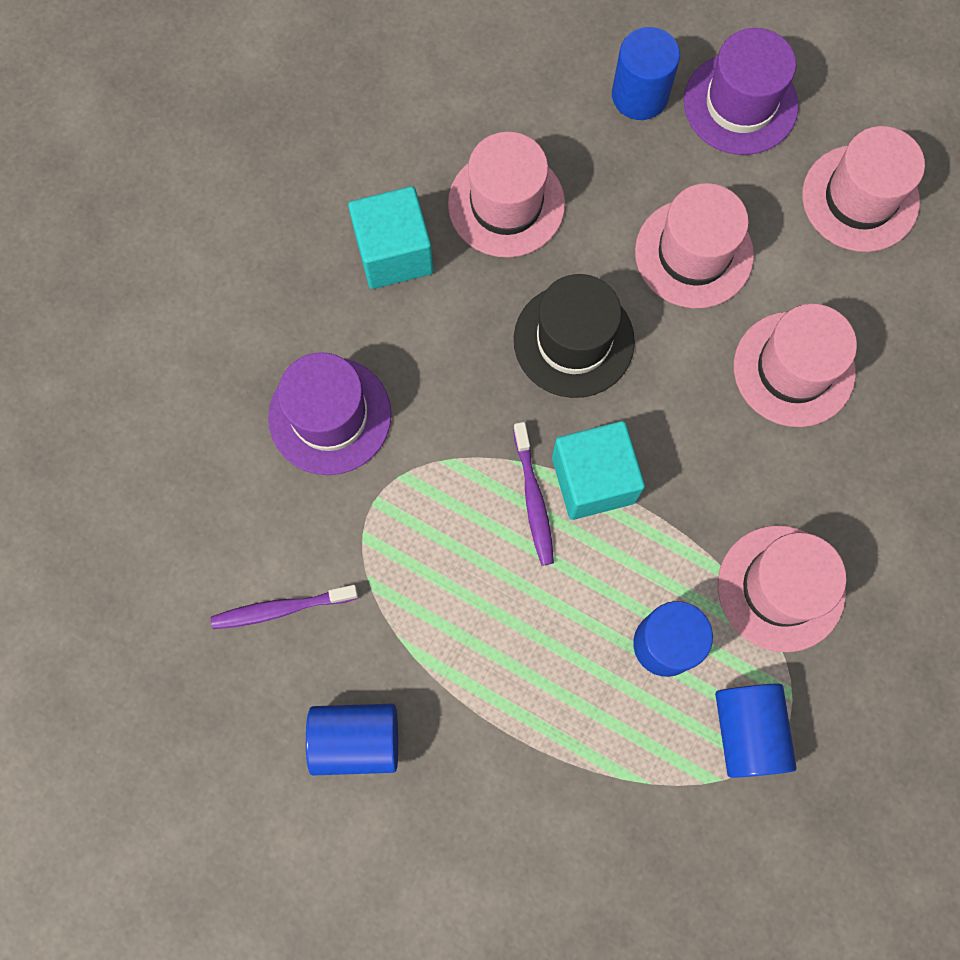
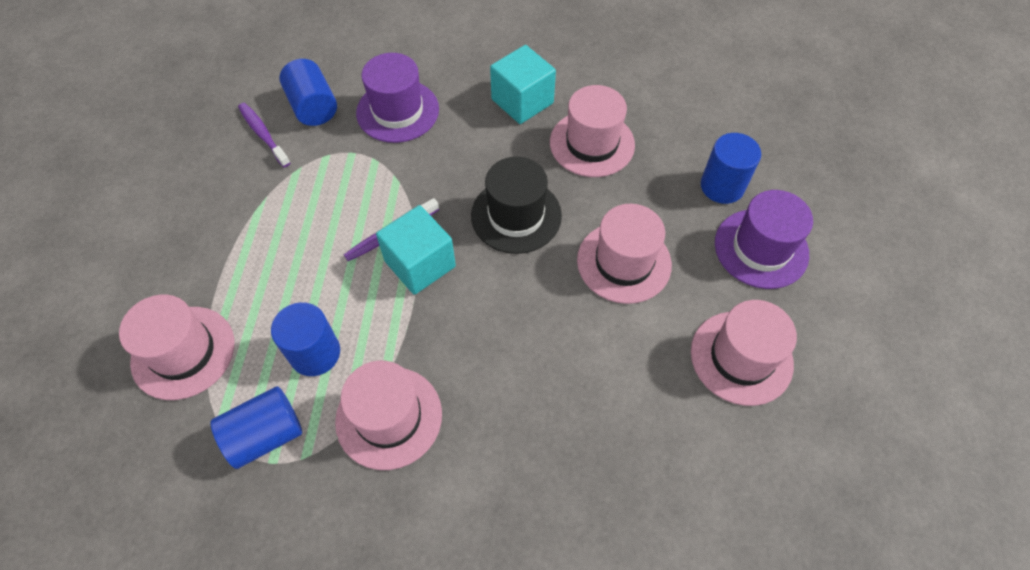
camera: 65 degrees right, 15 degrees down
blue cylinder [306,704,398,775] -> blue cylinder moved to [279,59,337,126]
pink hat [734,304,857,427] -> pink hat moved to [119,295,234,400]

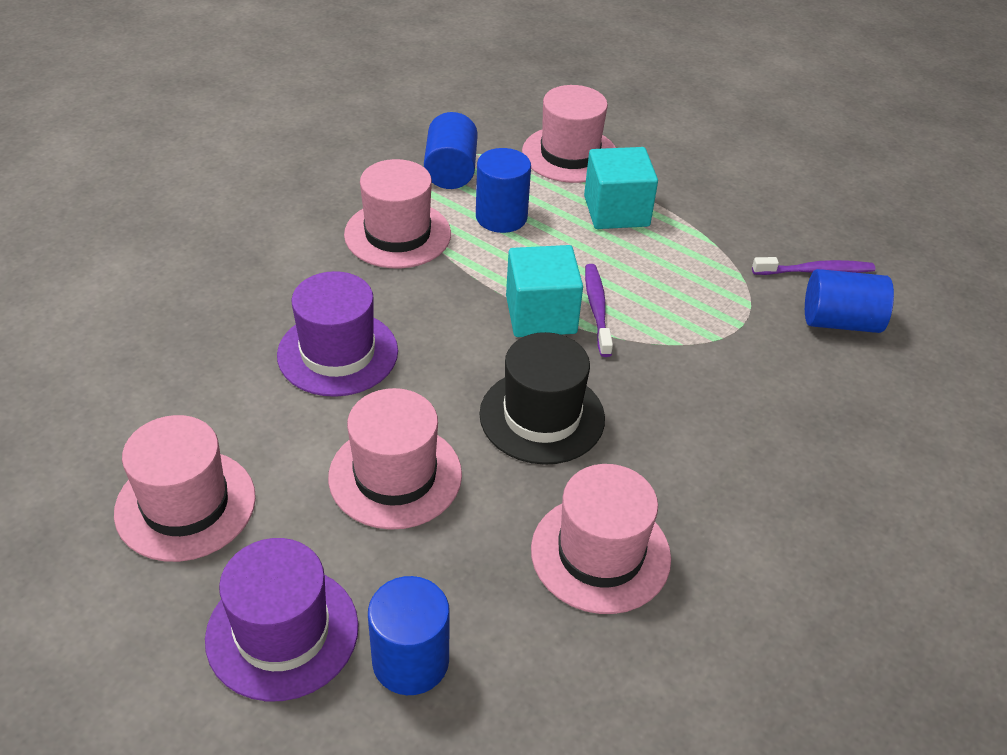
camera: 120 degrees right, 15 degrees down
purple hat [356,53,439,143] -> purple hat moved to [277,271,398,397]
turquoise cube [490,45,556,124] -> turquoise cube moved to [584,147,658,229]

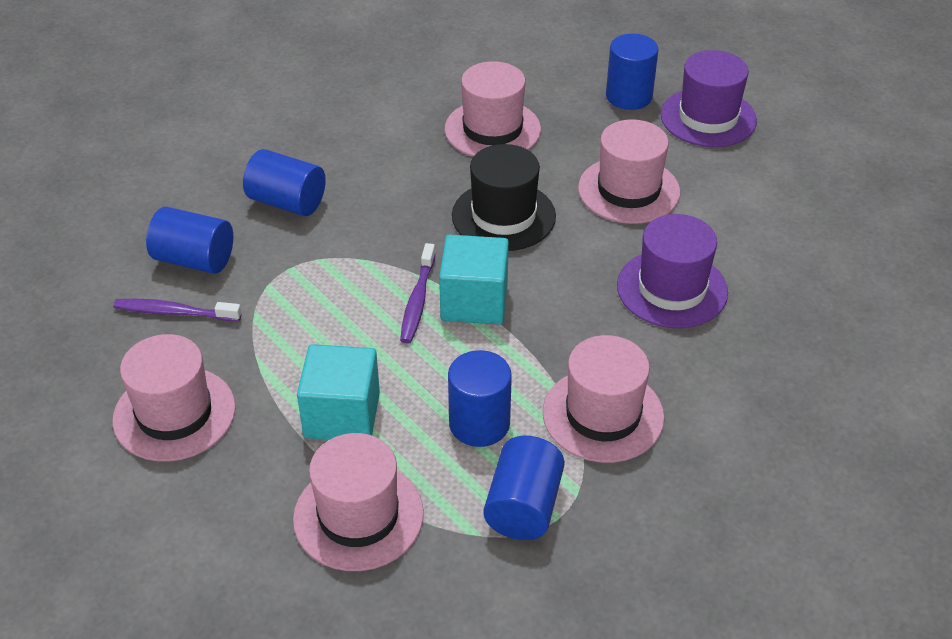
camera: 165 degrees left, 0 degrees up
pink hat [114,415,256,562] -> pink hat moved to [113,334,236,462]
none -> blue cylinder [243,149,326,216]

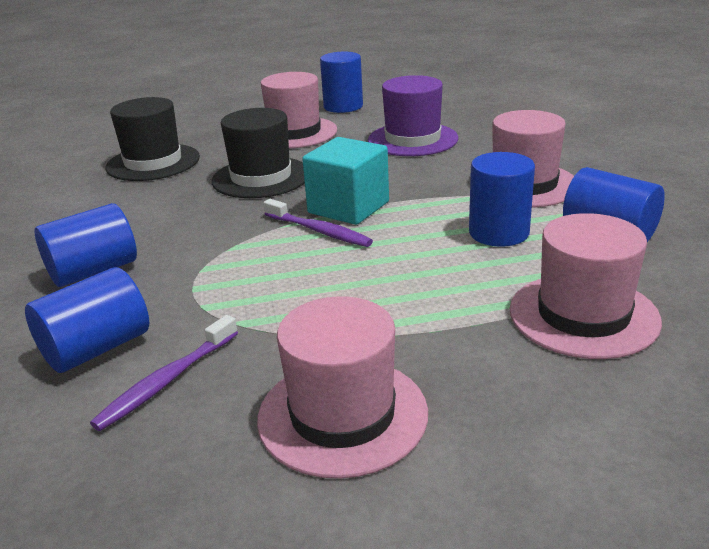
camera: 60 degrees left, 15 degrees down
turquoise cube [297,344,380,440] -> none
pink hat [445,61,541,157] -> black hat [106,97,200,181]
blue cylinder [606,34,659,110] -> blue cylinder moved to [320,52,363,113]
purple hat [660,50,757,147] -> none

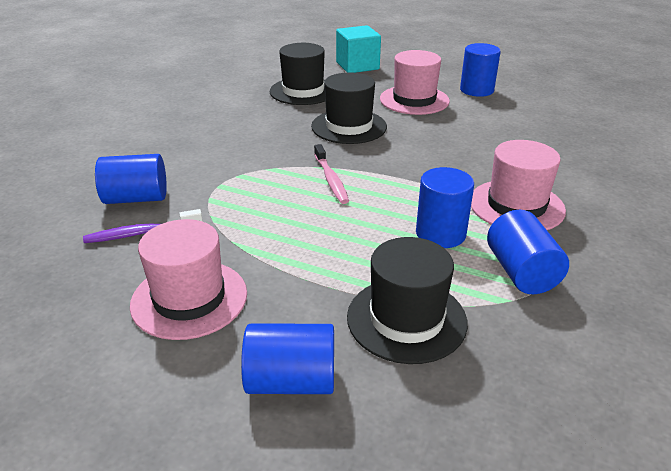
camera: 35 degrees right, 5 degrees up
blue cylinder [35,203,137,287] -> blue cylinder moved to [241,323,334,394]
purple toothbrush [263,199,373,247] -> pink toothbrush [314,144,349,204]
turquoise cube [302,137,389,225] -> turquoise cube moved to [336,25,381,73]
purple hat [368,75,458,156] -> none
pink hat [510,213,662,359] -> black hat [347,237,468,364]

